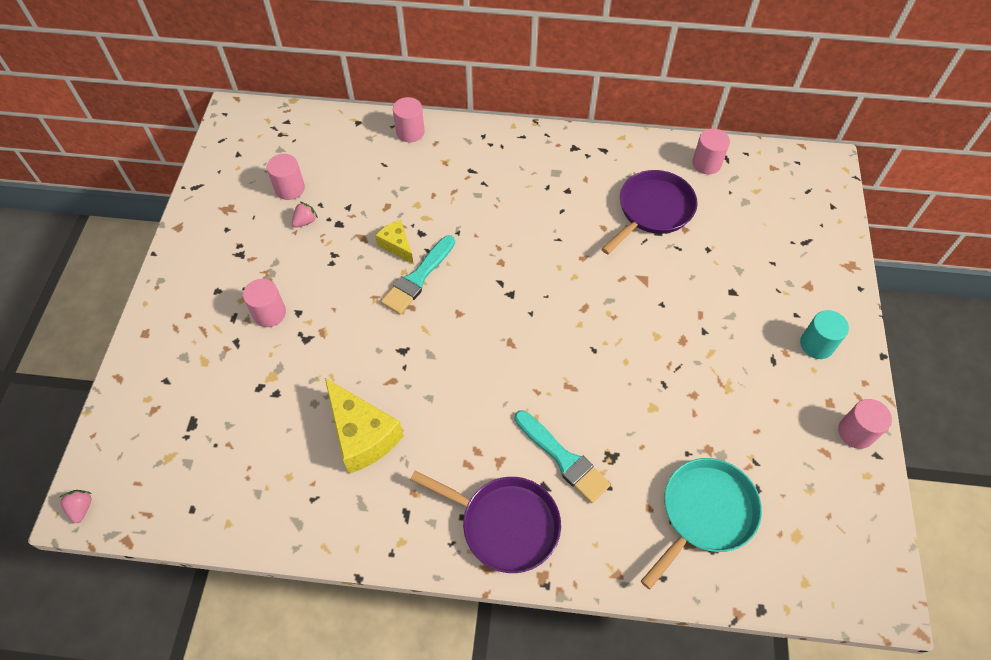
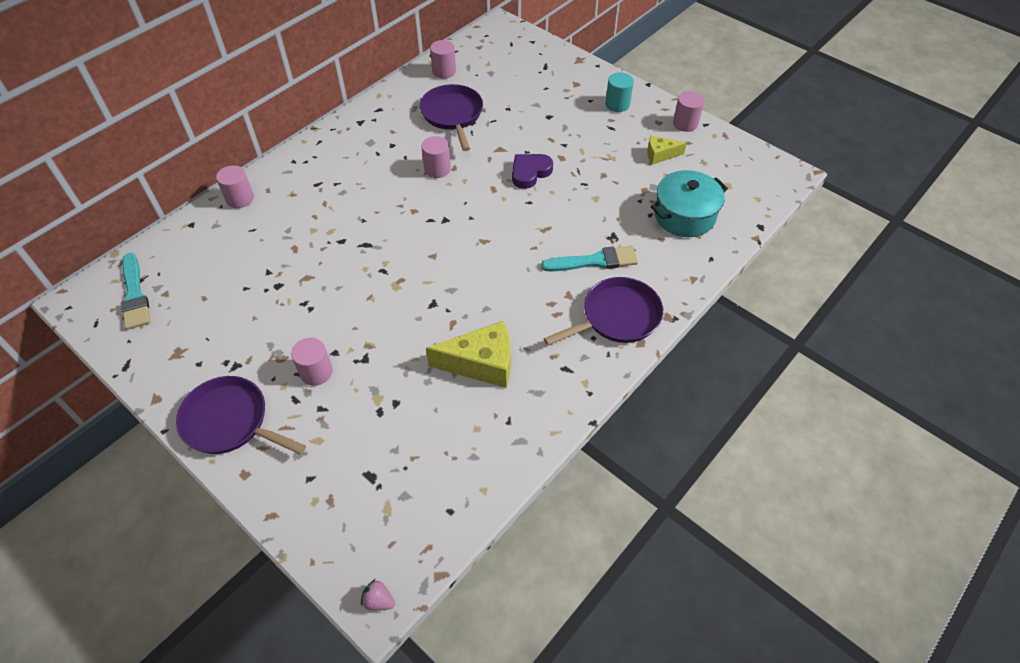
camera: 55 degrees left, 5 degrees down
pink cylinder [267,154,305,200] -> pink cylinder moved to [421,136,451,178]
pink strawberry [292,202,318,227] -> none
yellow cheese [375,220,414,264] -> yellow cheese moved to [647,136,687,165]
turquoise brush [381,235,455,314] -> turquoise brush moved to [121,253,150,330]
turquoise pan [641,458,762,589] -> turquoise pot [651,170,728,237]
none -> purple pan [176,376,306,454]
none -> purple heart [512,154,553,189]

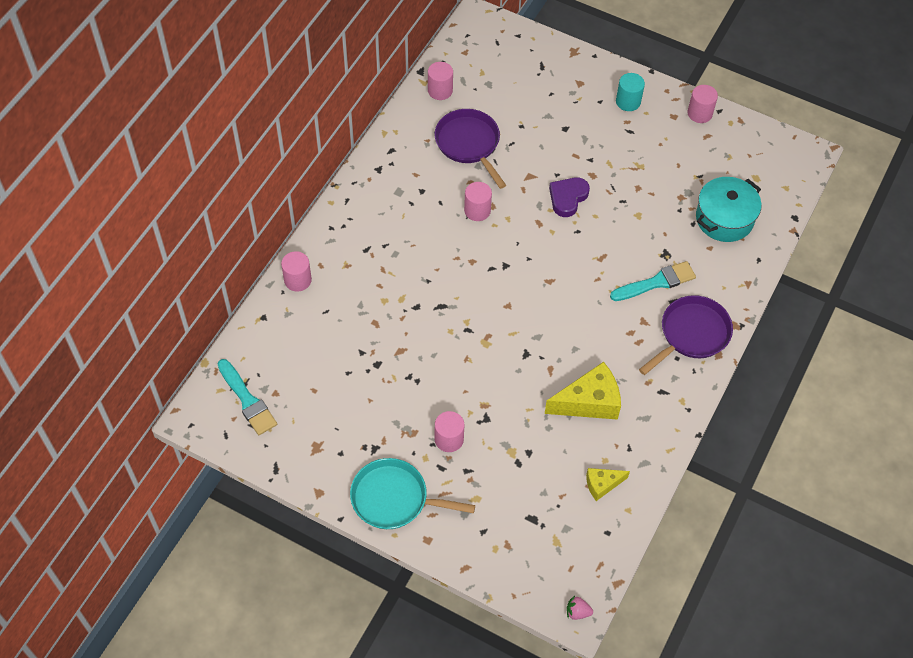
camera: 15 degrees left, 5 degrees up
purple pan [176,376,306,454] -> turquoise pan [350,458,475,529]
yellow cheese [647,136,687,165] -> yellow cheese moved to [586,468,630,501]

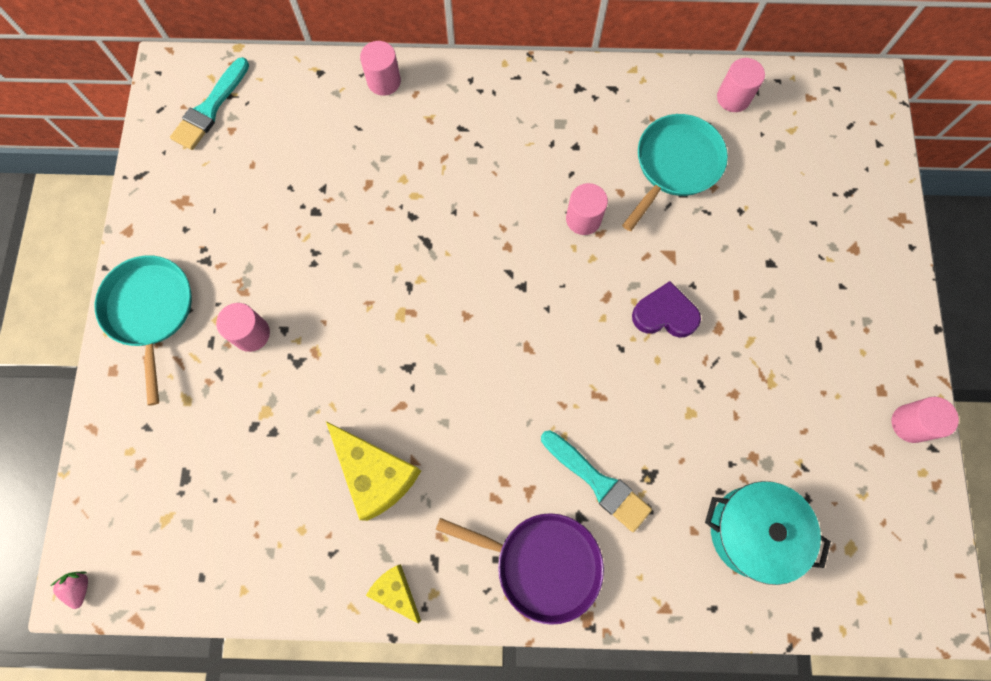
camera: 65 degrees right, 15 degrees up
purple pan [435,109,506,189] -> turquoise pan [622,114,728,231]
yellow cheese [586,468,630,501] -> yellow cheese moved to [366,564,421,624]
turquoise cylinder [616,73,645,111] -> none

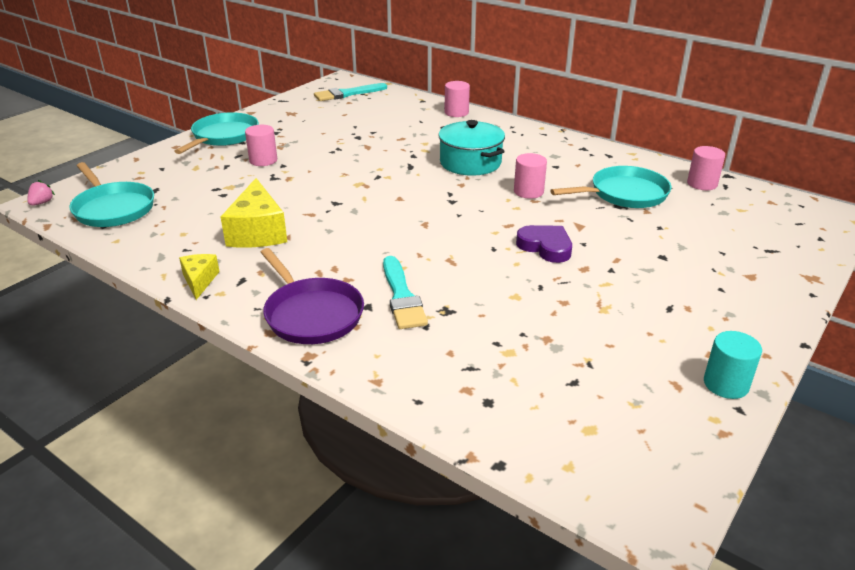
camera: 35 degrees right, 40 degrees down
turquoise pot [705,481,831,585] -> turquoise pot moved to [438,120,505,176]
pink cylinder [892,397,959,443] -> turquoise cylinder [704,331,762,399]
none -> turquoise pan [69,162,154,227]

